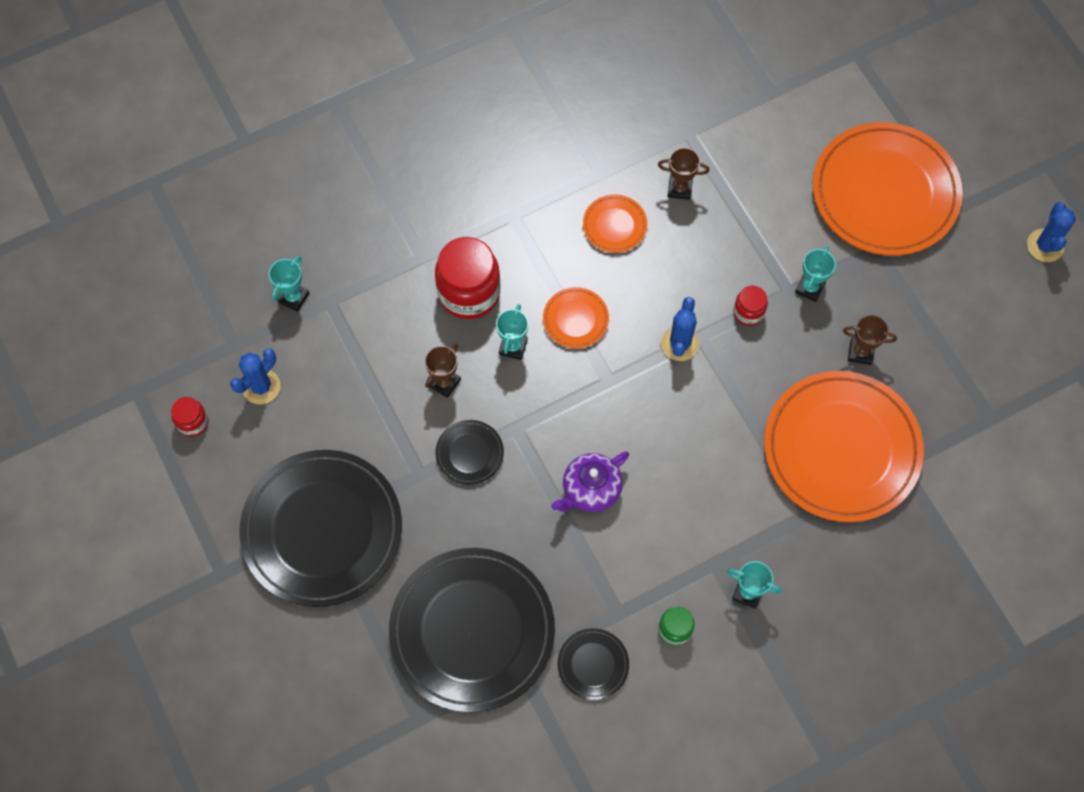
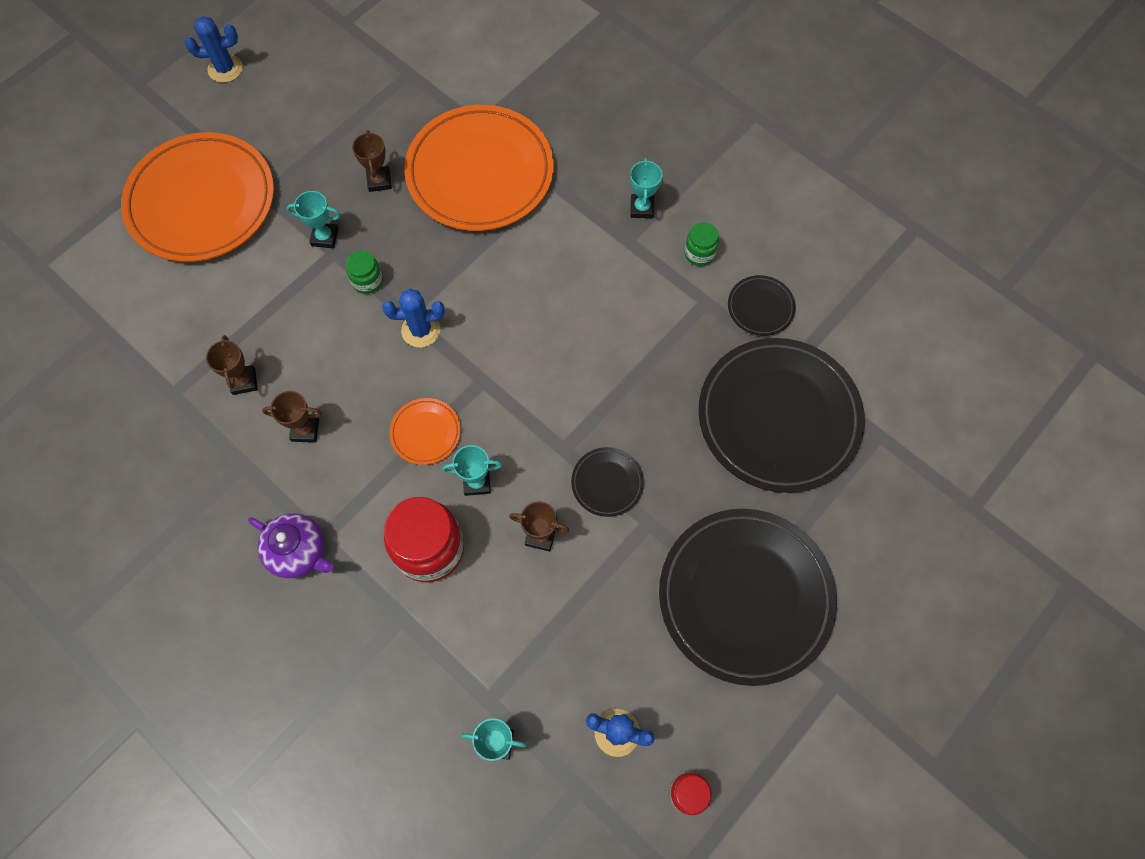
camera: 110 degrees left, 0 degrees up
purple teapot [551,451,629,512] -> purple teapot moved to [248,513,334,578]
orange plate [583,194,647,253] -> brown trophy [262,391,322,442]
red jar [733,286,768,326] -> green jar [346,250,383,294]

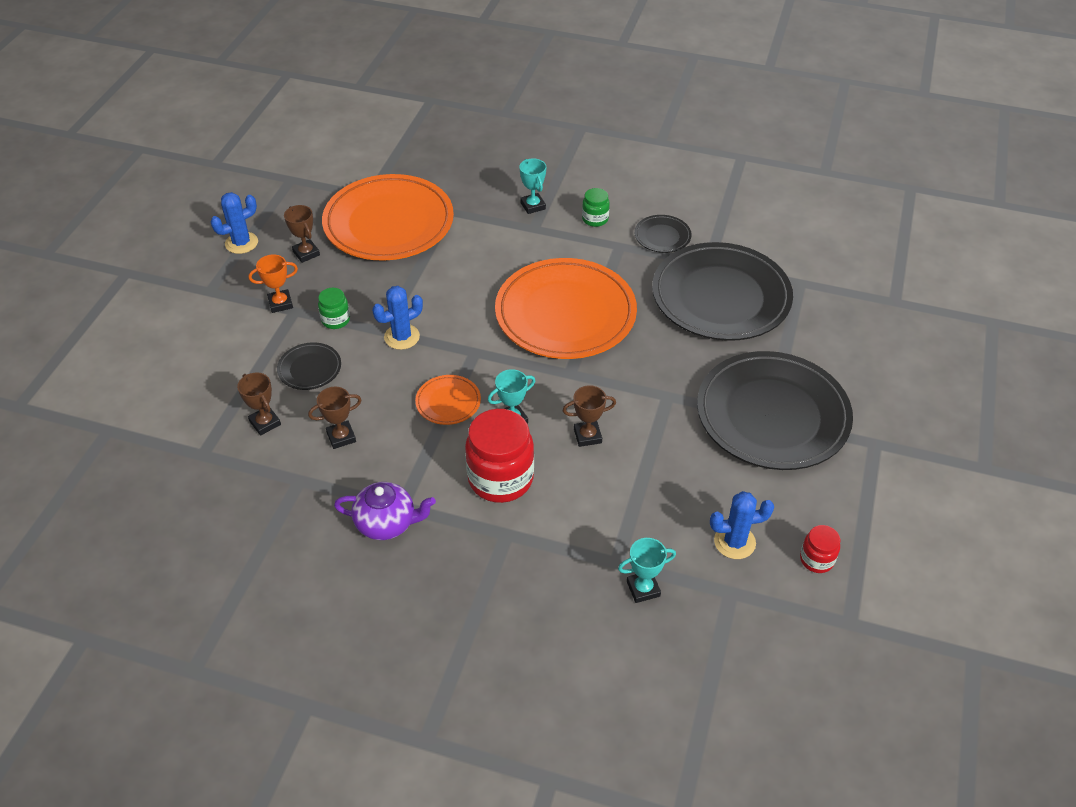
camera: 25 degrees left, 20 degrees down
orange plate [121,132,274,262] -> orange plate moved to [495,258,637,359]
blue cactus [185,16,243,83] -> blue cactus moved to [211,192,258,254]
turquoise trophy [287,191,341,248] -> orange trophy [249,254,298,313]
black plate [571,447,644,517] -> black plate moved to [277,342,341,390]

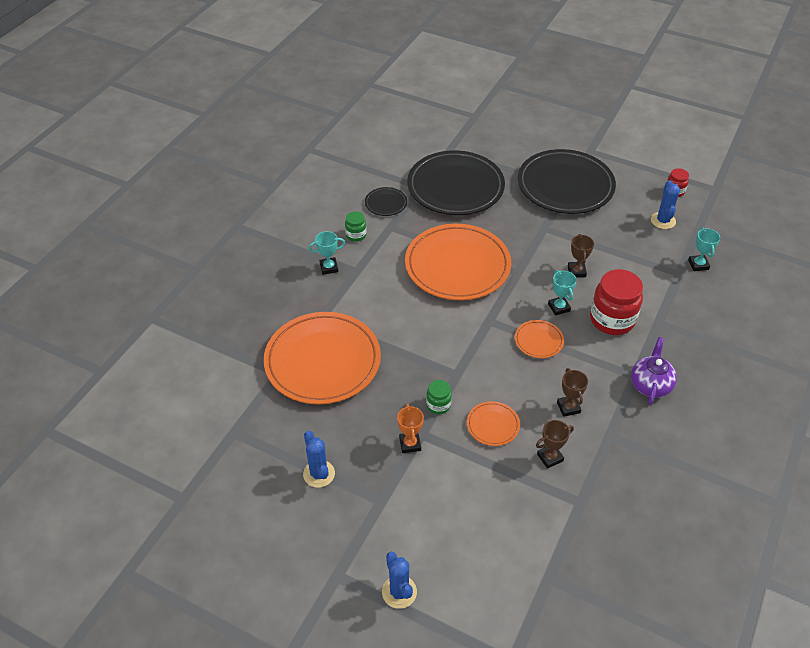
camera: 80 degrees left, 0 degrees up
black plate [277,342,341,390] -> orange plate [467,401,520,446]
brown trophy [284,205,320,263] -> none
blue cactus [372,286,423,350] -> blue cactus moved to [382,552,417,609]

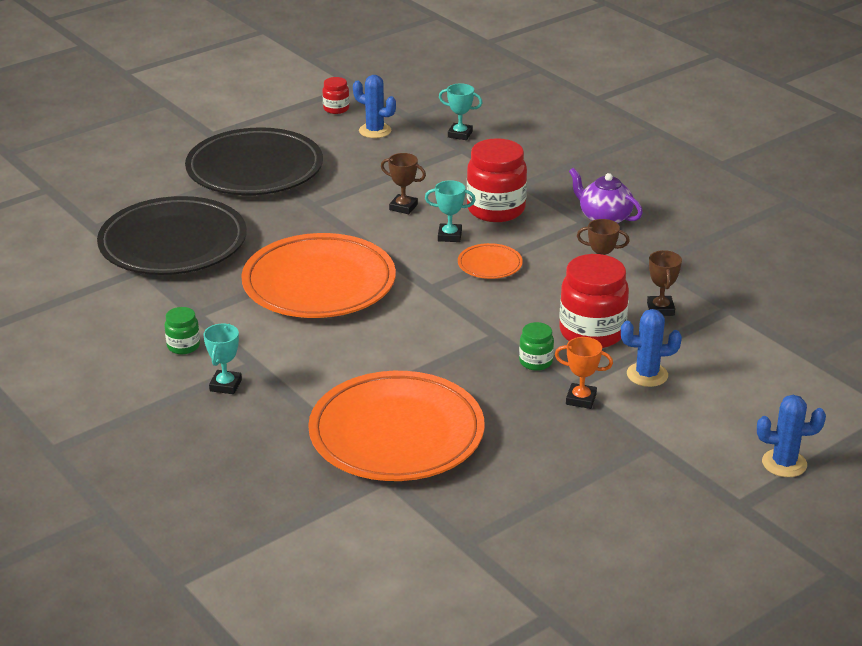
camera: 65 degrees left, 15 degrees down
blue cactus [303,431,335,488] -> blue cactus moved to [621,309,682,387]
black plate [365,187,407,216] -> none
orange plate [467,401,520,446] -> red jar [560,254,629,348]

